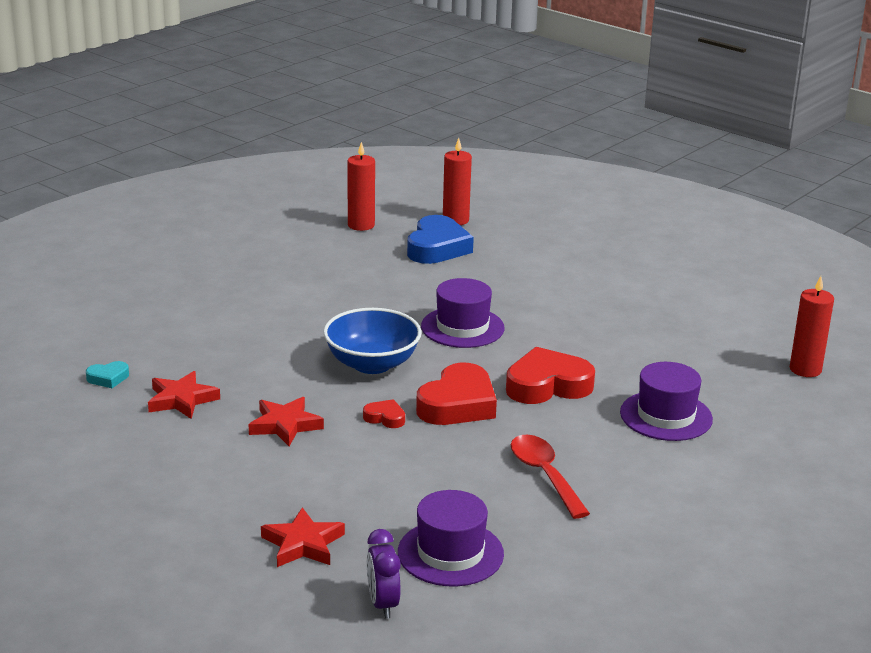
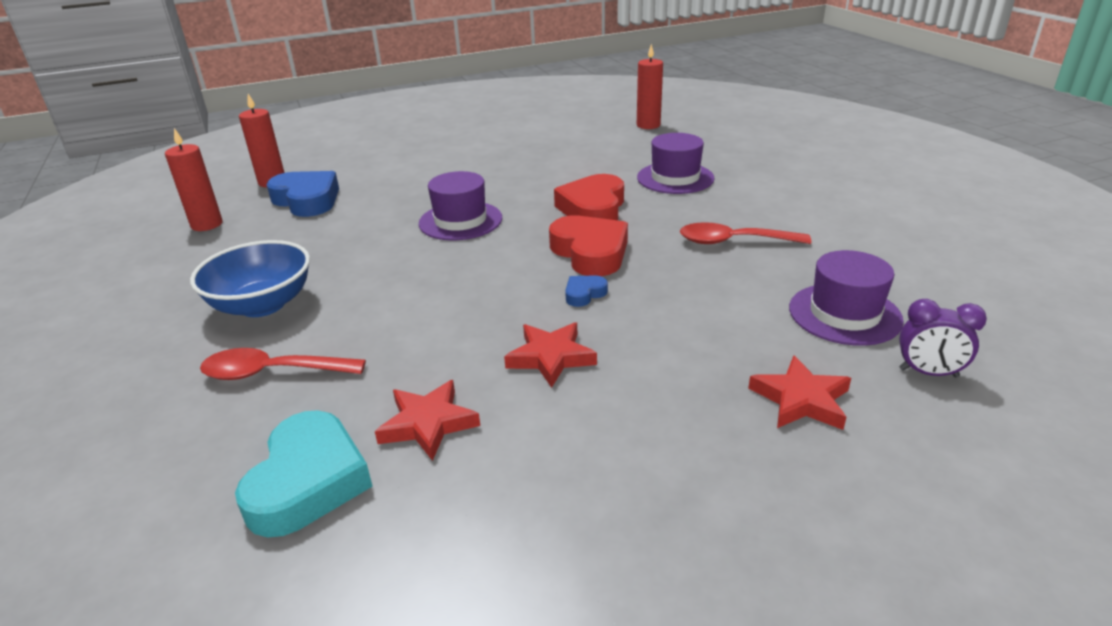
camera: 60 degrees left, 5 degrees up
turquoise heart [86,361,129,388] -> turquoise heart [235,410,373,538], size x2.13
blue bowl [323,308,421,374] -> blue bowl moved to [190,240,310,317]
red heart [363,399,405,428] -> blue heart [565,275,608,307]
none -> red spoon [200,348,366,380]

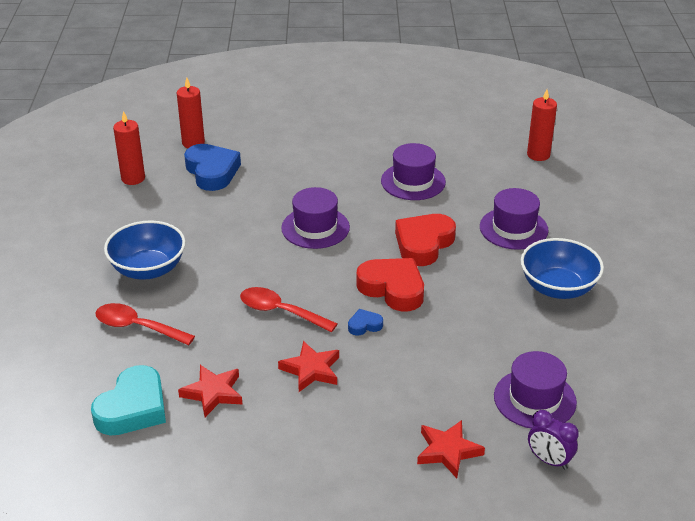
camera: 20 degrees right, 5 degrees up
red heart [549,216,628,276] -> red heart turned 45 degrees counterclockwise [356,258,424,312]
red spoon [680,222,811,244] -> red spoon moved to [240,287,337,333]
none -> purple hat [381,143,446,200]
none -> blue bowl [521,238,604,299]

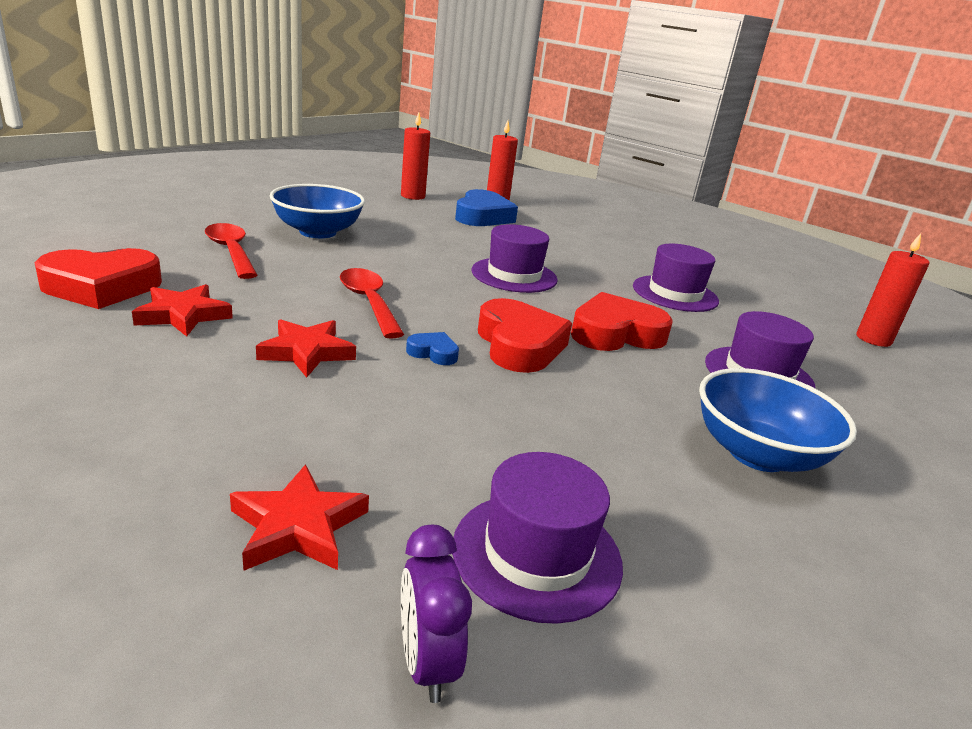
camera: 35 degrees right, 10 degrees down
turquoise heart [91,365,166,435] -> red heart [35,248,162,309]

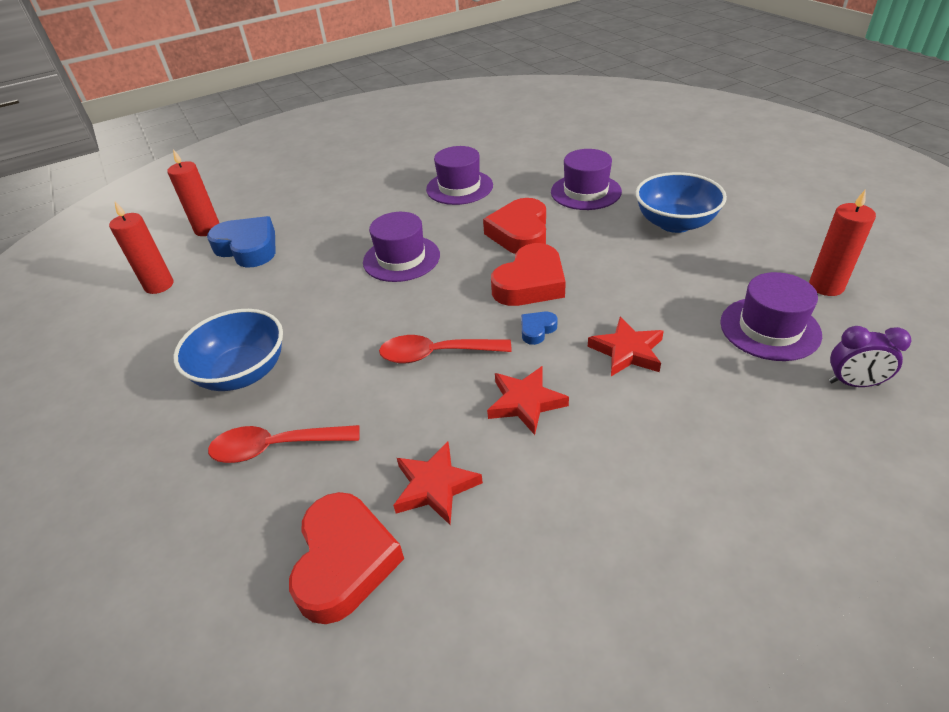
camera: 60 degrees left, 15 degrees up
red star [230,464,369,571] -> red star moved to [588,317,664,376]
red heart [478,298,572,373] -> red heart turned 120 degrees clockwise [491,243,566,306]
red candle [856,233,929,347] -> red candle moved to [809,189,876,296]

